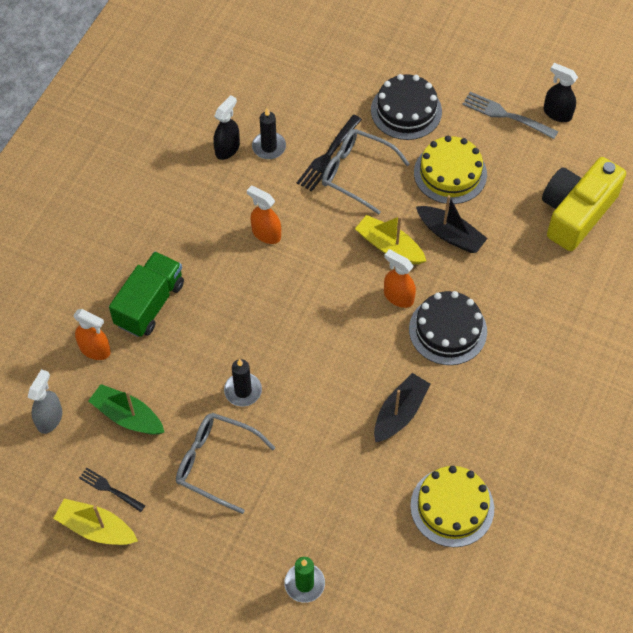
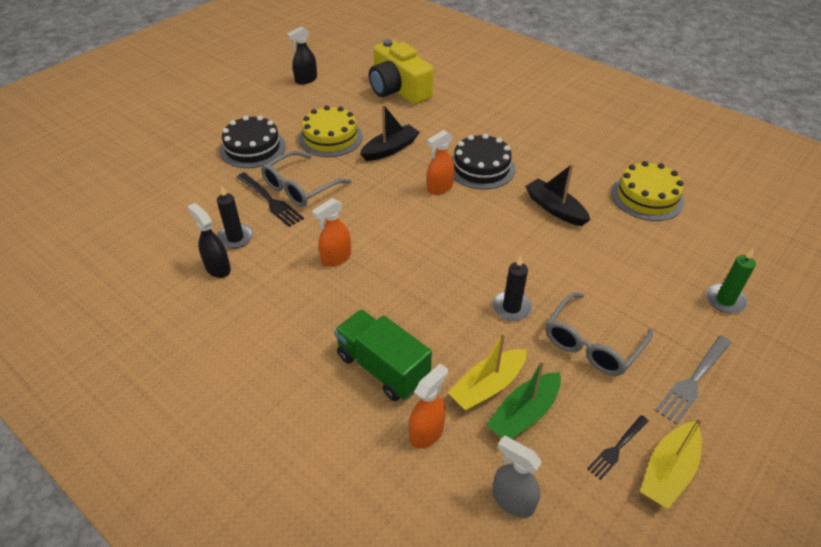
camera: 75 degrees left, 15 degrees down
yellow boat [355,215,426,264] -> yellow boat moved to [448,332,527,411]
grey fork [462,92,558,139] -> grey fork moved to [655,335,732,425]

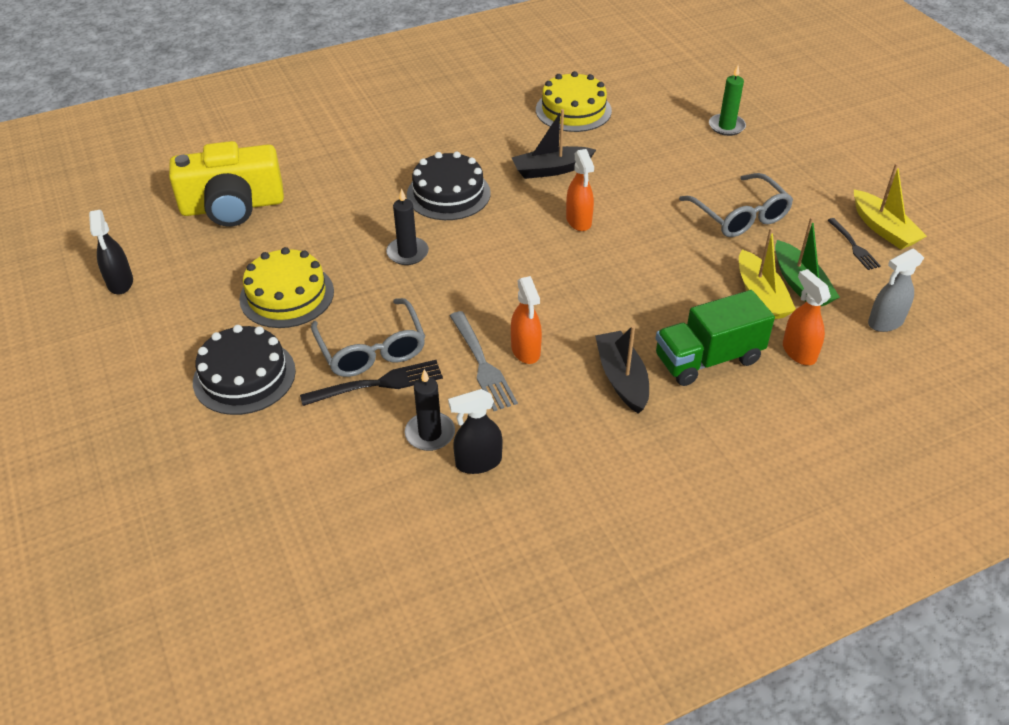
camera: 65 degrees left, 0 degrees up
black boat [360,104,420,161] -> black boat moved to [595,325,649,414]
orange spray bottle [427,130,455,195] -> orange spray bottle moved to [566,149,594,231]
black candle [492,256,532,321] -> black candle moved to [386,188,429,265]
grey fork [655,335,732,425] -> grey fork moved to [450,311,518,411]

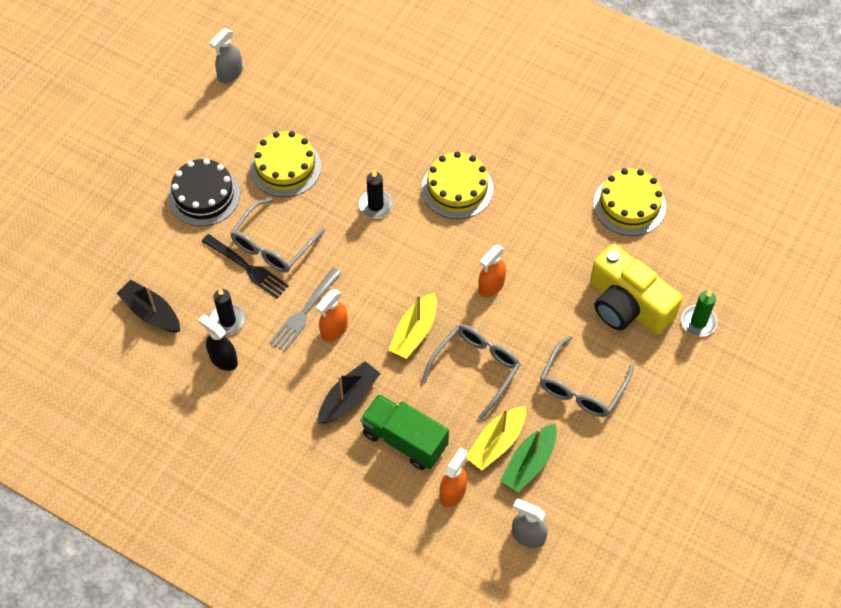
camera: 55 degrees right, 15 degrees up
black spray bottle [89,210,133,295] -> grey spray bottle [210,28,243,83]
yellow camera [169,141,284,227] -> yellow camera moved to [590,244,682,335]
black cake [407,151,491,220] -> yellow cake [421,151,493,219]
black boat [512,109,596,179] -> black boat moved to [116,280,180,333]
black fork [827,218,881,270] -> none
yellow boat [854,163,927,250] -> yellow boat moved to [388,292,437,359]
none -> grey glasses [421,324,521,420]

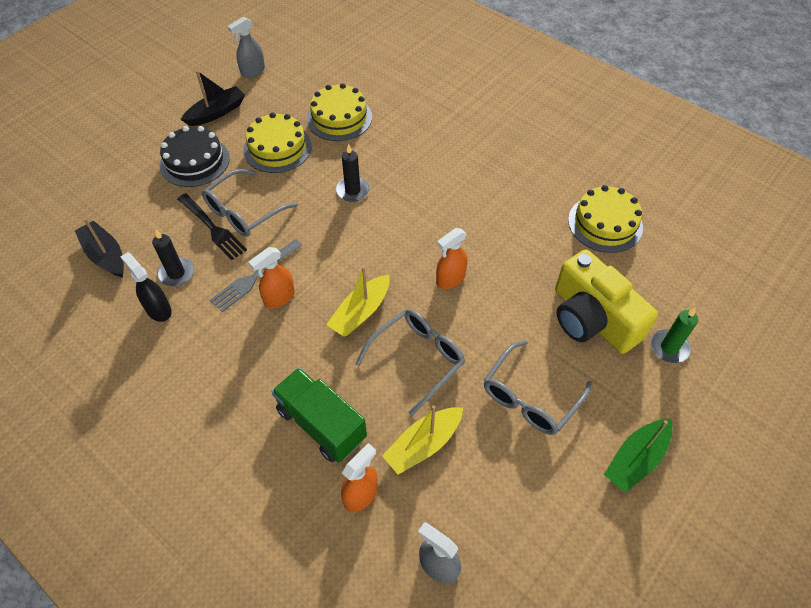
camera: 10 degrees right, 5 degrees down
black boat [318,361,381,424] -> black boat moved to [181,70,245,126]
yellow cake [421,151,493,219] -> yellow cake moved to [307,83,372,141]
green boat [500,424,557,493] -> green boat moved to [604,419,672,493]

